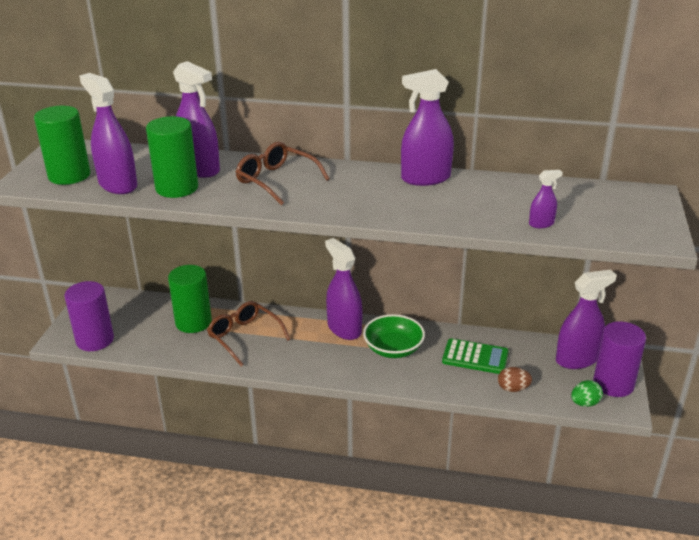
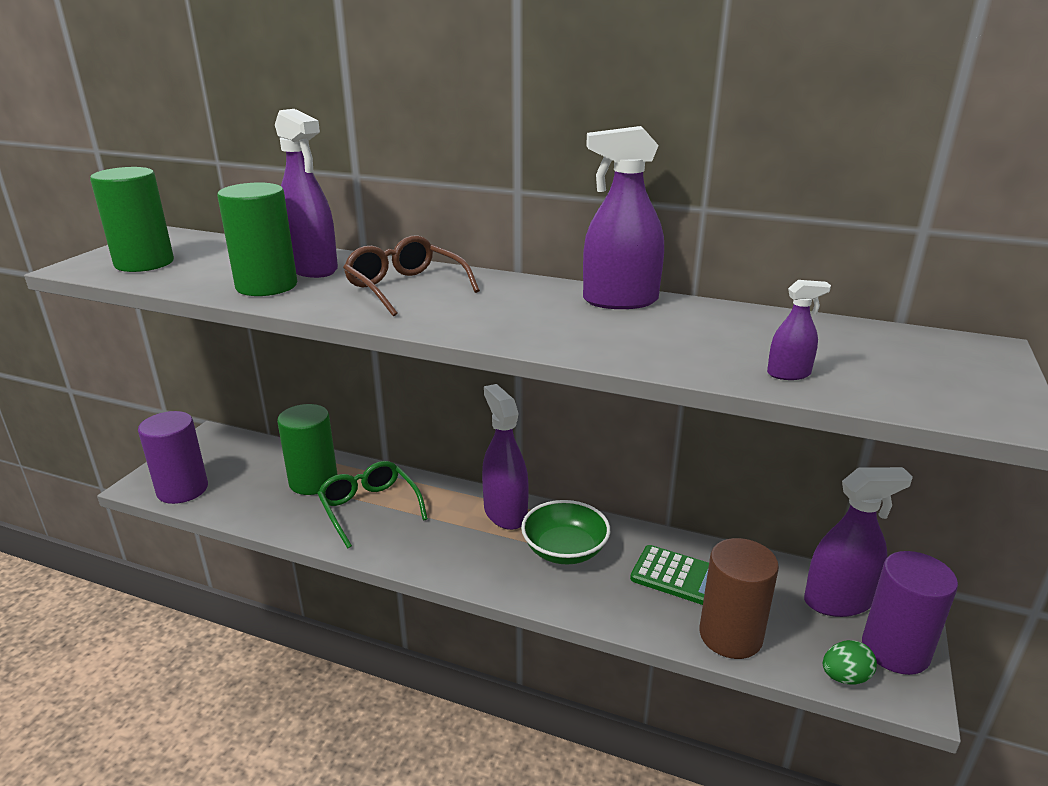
camera: 10 degrees right, 5 degrees down
purple spray bottle [79,73,137,194] -> none
brown glasses [207,301,291,366] -> green glasses [317,461,428,549]
brown egg [498,367,532,392] -> brown cylinder [699,538,779,659]

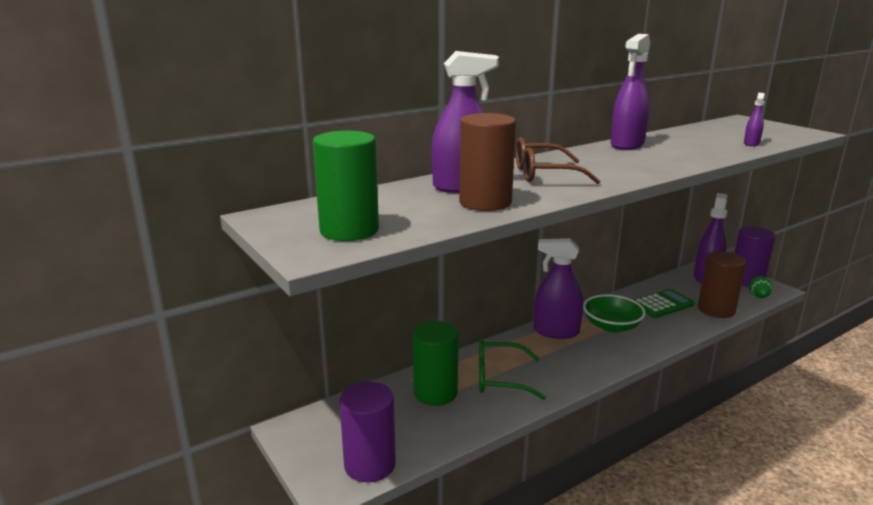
camera: 55 degrees left, 5 degrees down
green cylinder [217,182,297,296] -> brown cylinder [459,113,516,211]

